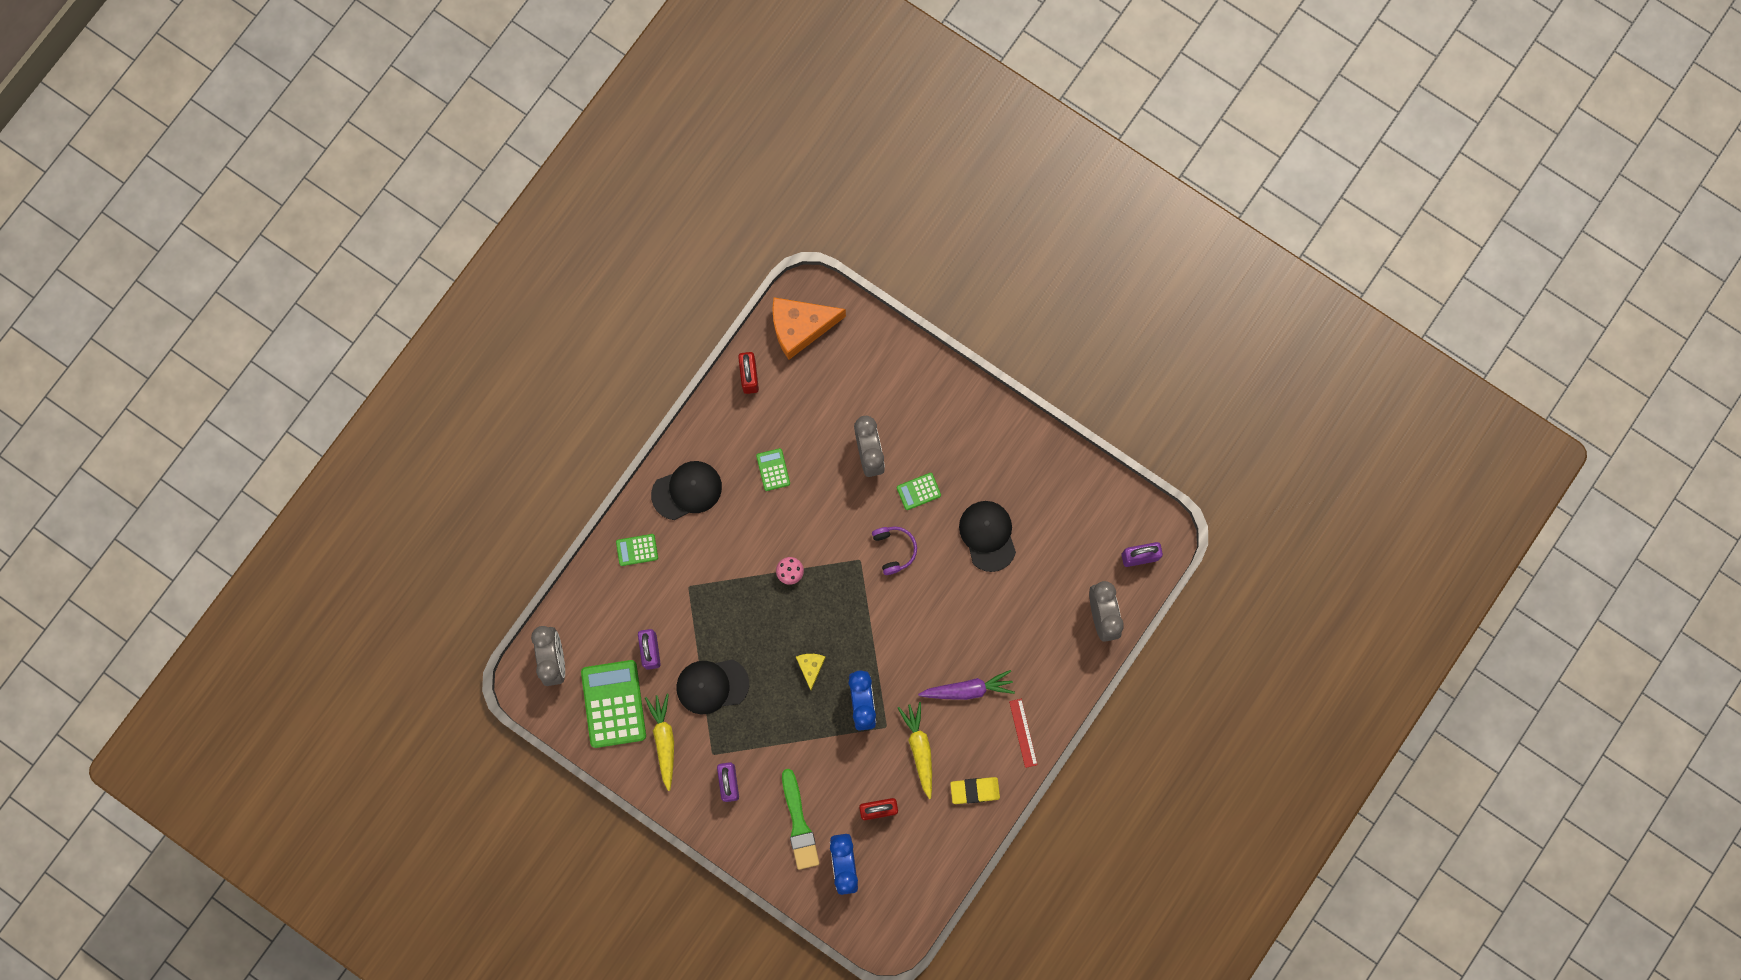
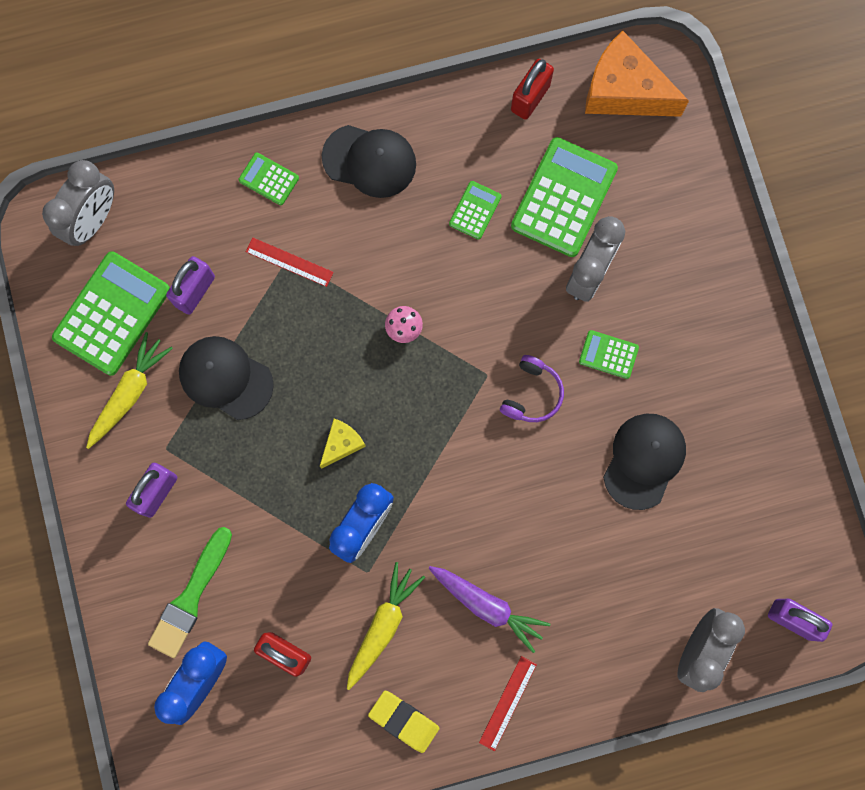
camera: 40 degrees right, 0 degrees up
none -> red ruler [246,238,334,287]
none -> green calculator [511,137,618,257]

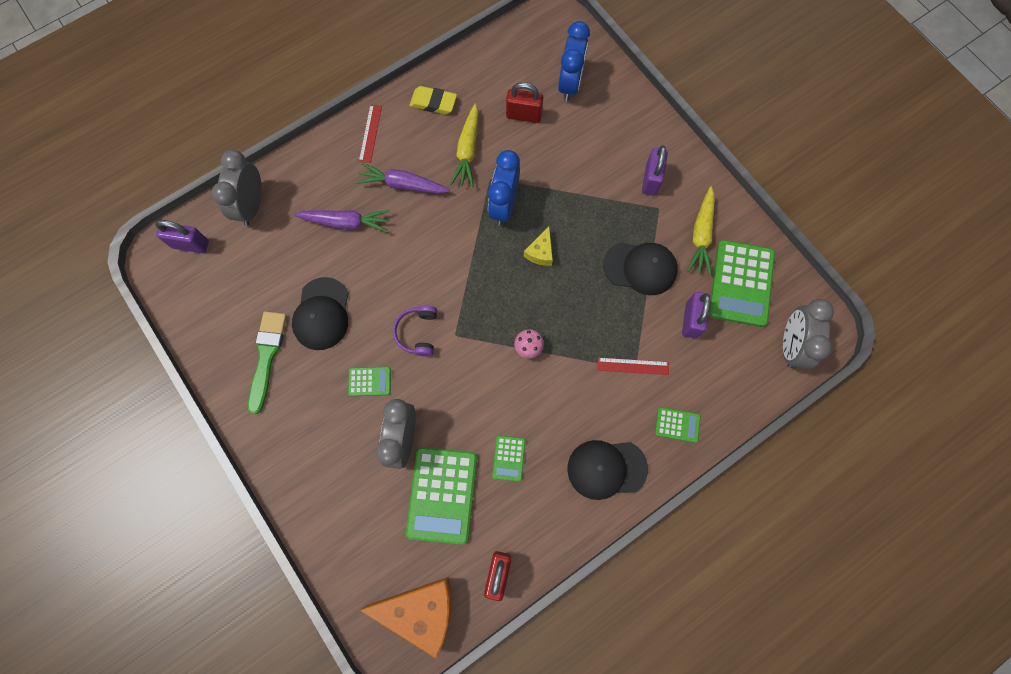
camera: 160 degrees right, 5 degrees down
green brush [148,527,232,658] -> green brush moved to [248,312,287,414]
none -> purple carrot [294,210,390,232]

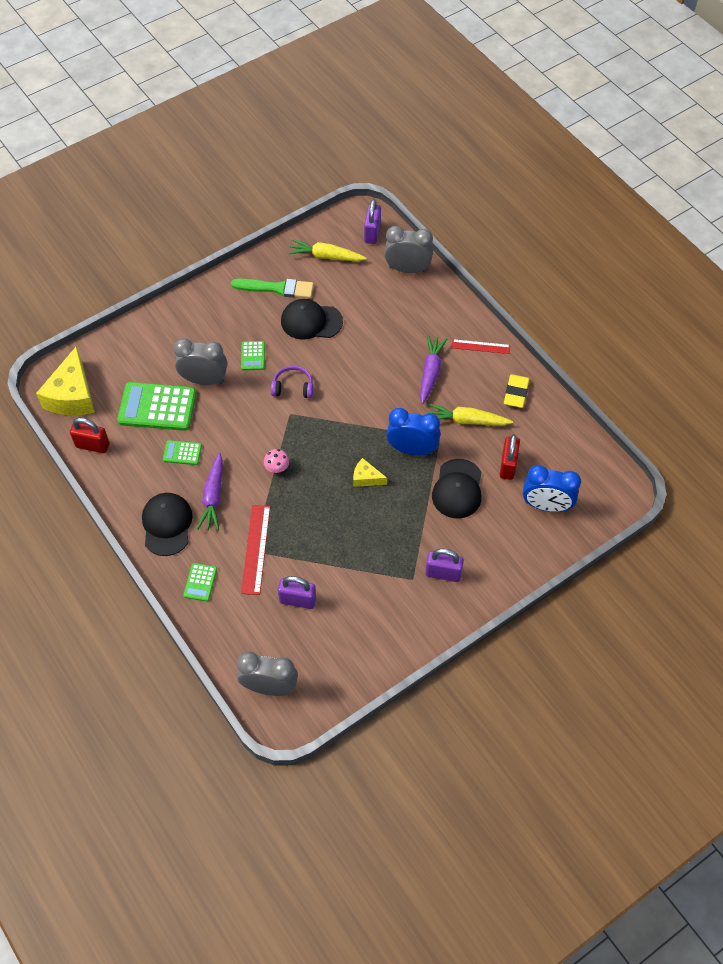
camera: 90 degrees right, 15 degrees down
purple carrot [294,210,390,232] -> purple carrot moved to [197,453,223,531]
orange cheese [360,577,452,658] -> yellow cheese [36,346,95,415]
red ruler [597,358,669,375] -> red ruler [241,505,270,595], size x1.54
black cap [603,242,678,295] -> black cap moved to [432,459,482,519]
yellow carrot [687,186,715,276] -> yellow carrot moved to [288,239,367,261]
green calculator [709,240,775,327] -> none

